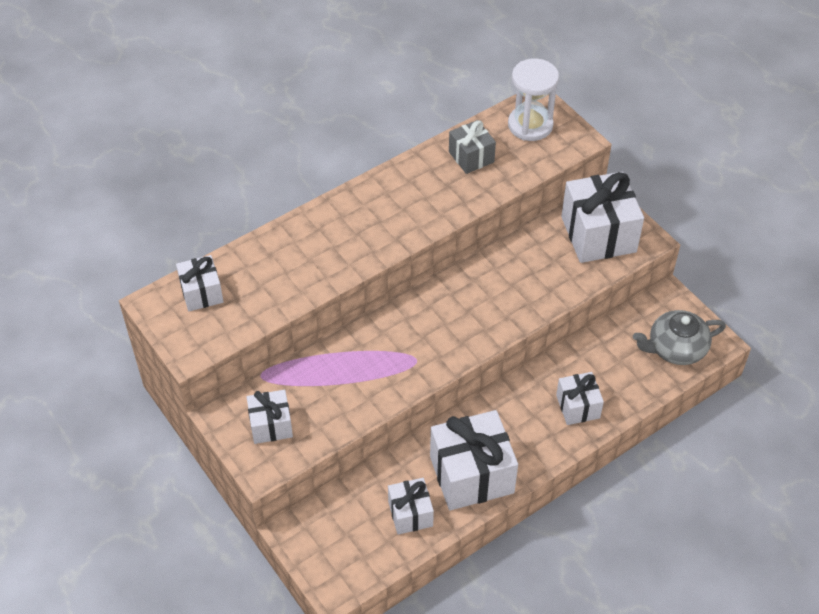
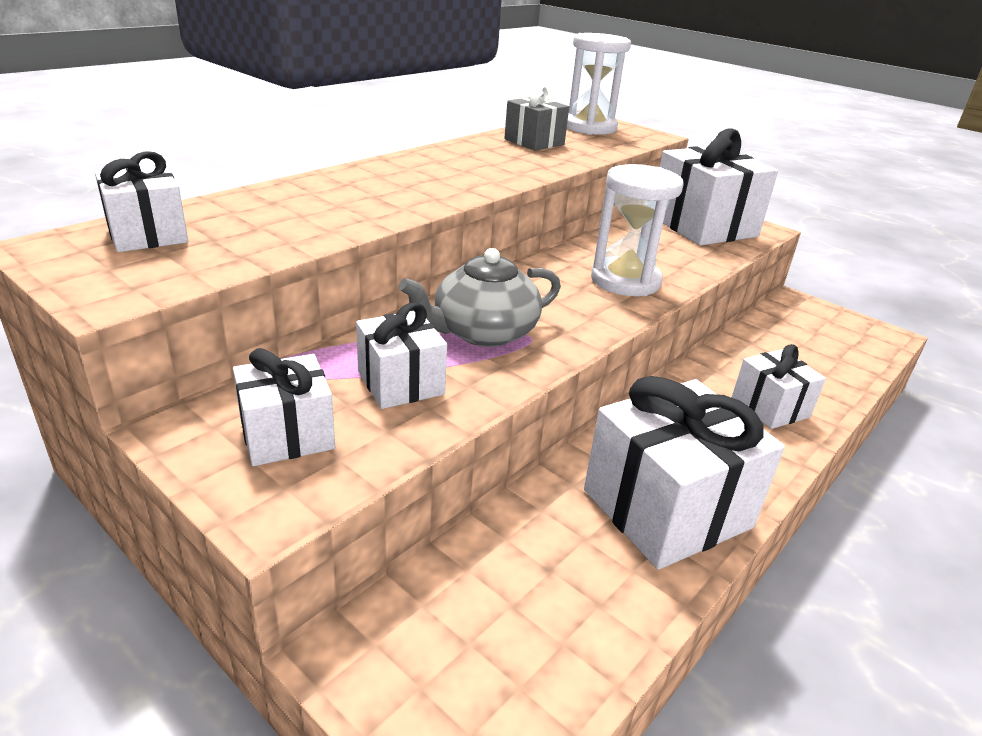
camera: 15 degrees left, 20 degrees down
white gift [388,478,434,535] -> white gift moved to [356,303,447,409]
grey teapot [633,310,726,365] -> grey teapot moved to [399,248,561,347]
none -> white hourglass [591,164,684,296]

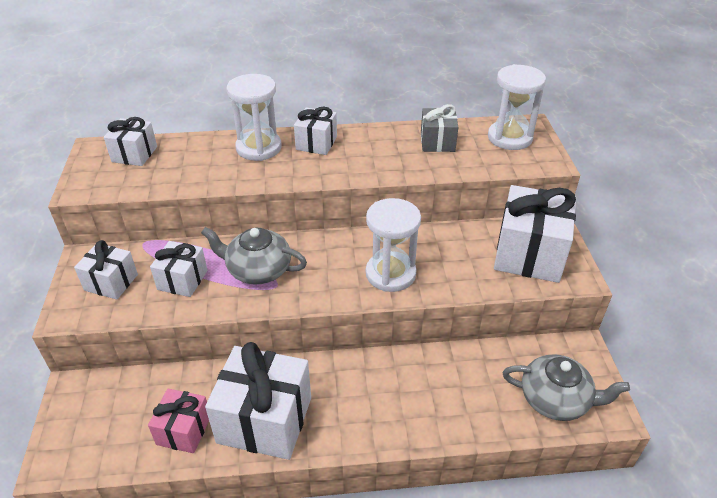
camera: 45 degrees right, 10 degrees up
white gift [732,344,826,429] -> white gift moved to [294,107,337,155]
none -> pink gift [148,389,209,453]
none -> white hourglass [226,74,282,161]
none -> grey teapot [503,354,630,421]

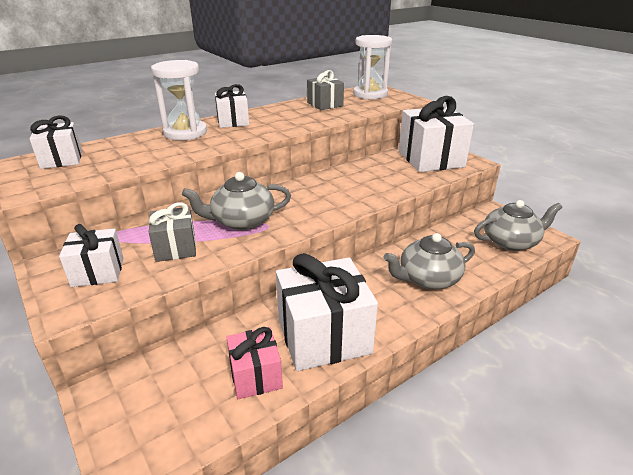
camera: 30 degrees left, 10 degrees down
white gift [150,241,208,297] -> grey gift [149,202,196,262]
white hourglass [366,198,421,292] -> none
none -> grey teapot [384,233,475,289]

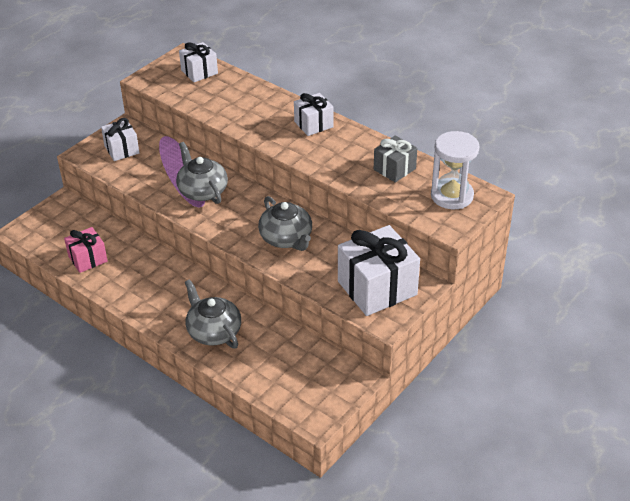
camera: 75 degrees right, 10 degrees up
grey gift [149,202,196,262] -> none
white hourglass [151,60,207,140] -> none
white gift [276,253,378,371] -> none
grey teapot [474,200,562,251] -> grey teapot moved to [258,196,312,251]

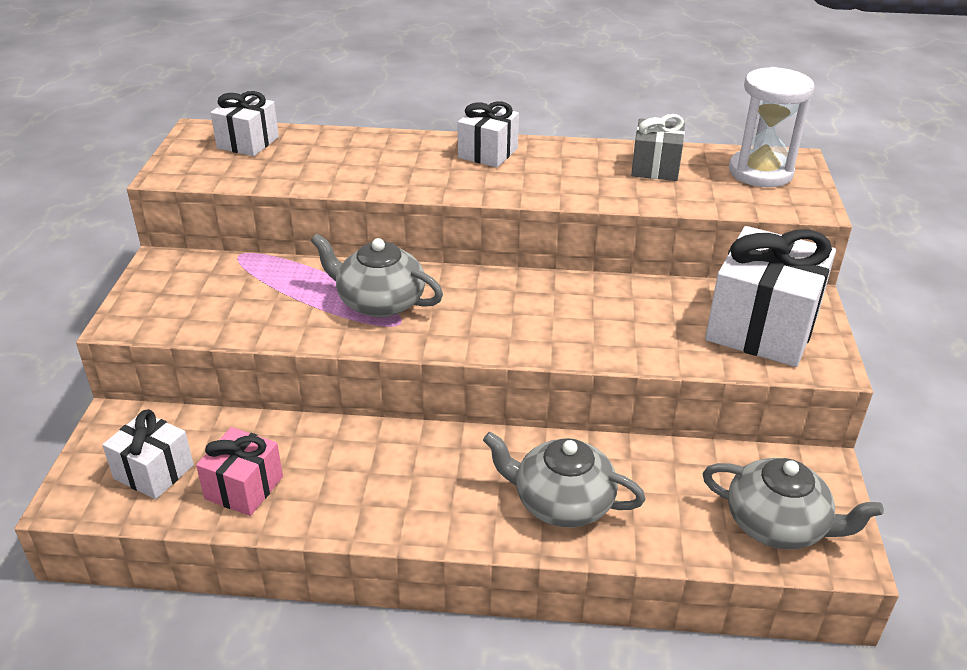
camera: 35 degrees left, 5 degrees down
white gift [101,118,139,161] -> white gift moved to [102,409,194,499]
grey teapot [258,196,312,251] -> grey teapot moved to [703,458,884,550]

